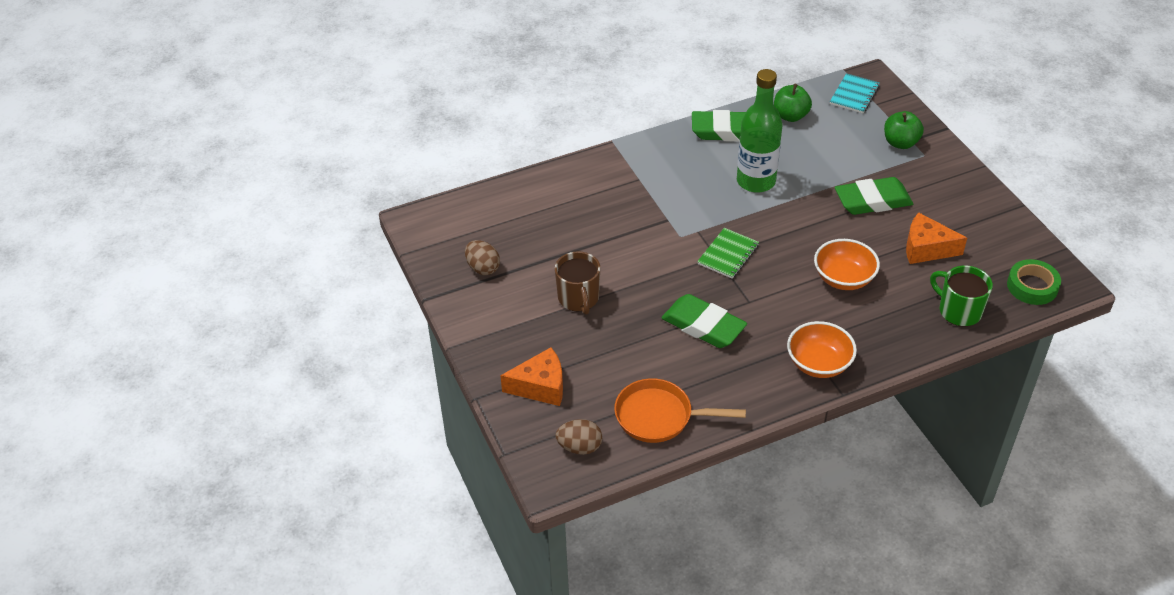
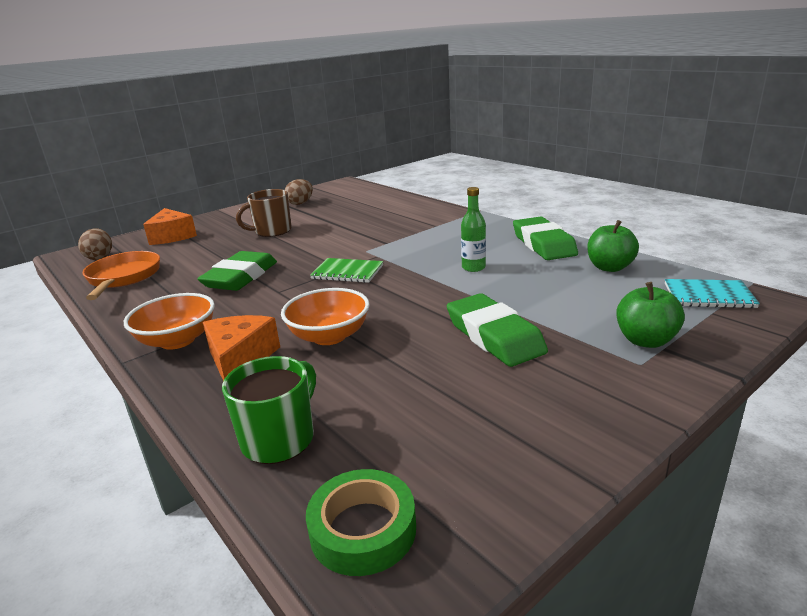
camera: 75 degrees right, 20 degrees down
green bottle [737,69,782,193] -> green bottle [461,187,486,272], size x0.52
orange cheese [906,212,967,264] -> orange cheese moved to [203,315,280,381]

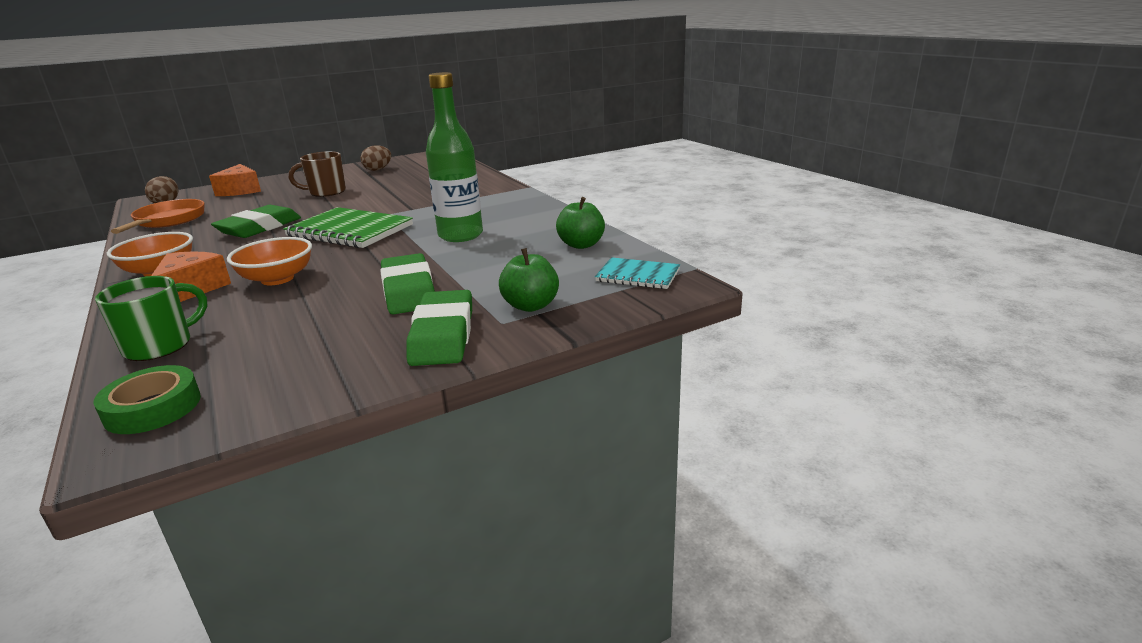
camera: 10 degrees right, 0 degrees up
green notebook [310,258,383,283] -> green notebook [283,207,413,248], size x1.76
green bottle [461,187,486,272] -> green bottle [426,72,483,242], size x1.94
green eraser [513,216,578,260] -> green eraser moved to [406,290,472,366]

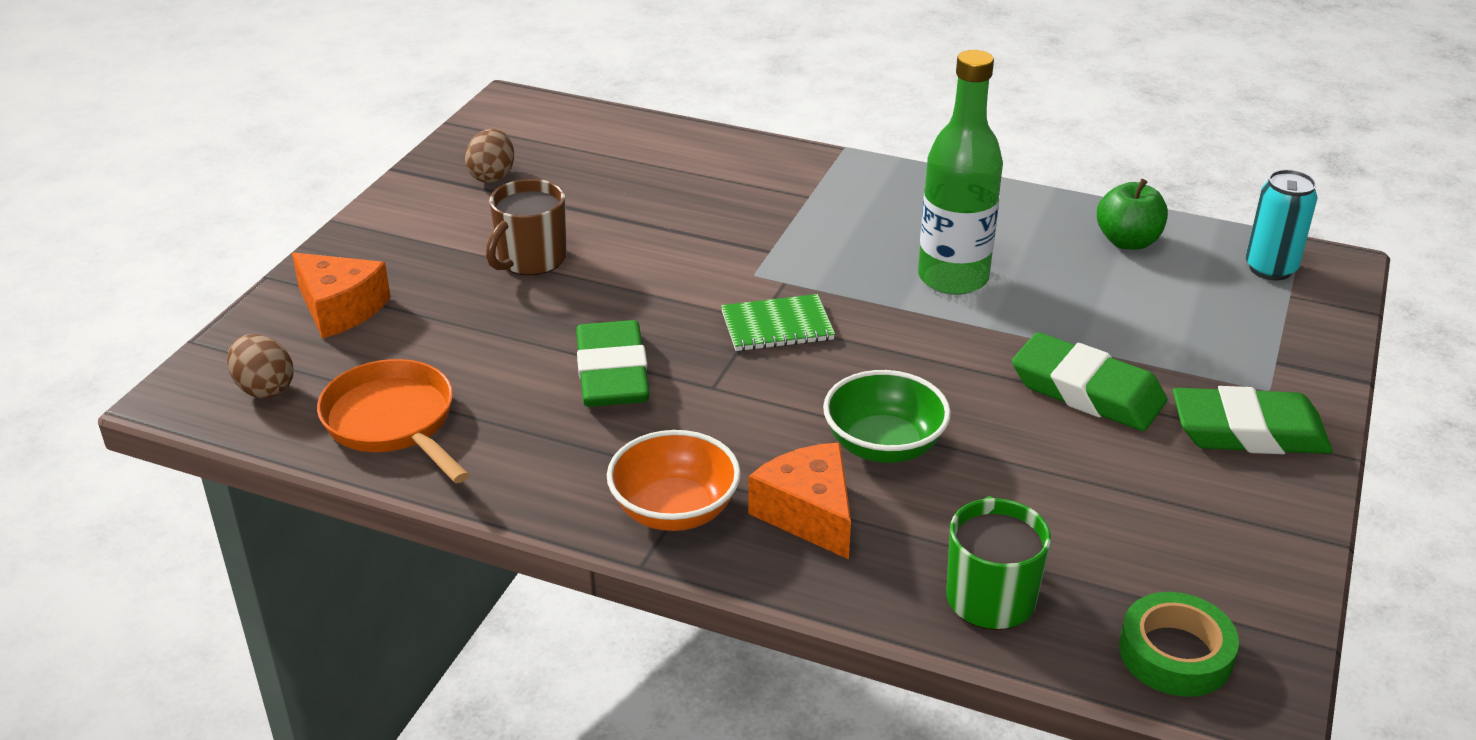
camera: 40 degrees left, 10 degrees up
orange bowl [227,237,312,285] -> green bowl [823,370,951,463]
green notebook [283,207,413,248] -> green notebook [721,294,835,351], size x0.57
green eraser [406,290,472,366] -> green eraser turned 45 degrees counterclockwise [1173,386,1333,454]
green apple [499,248,559,312] -> none
turquoise notebook [595,257,680,289] -> turquoise can [1245,170,1317,281]

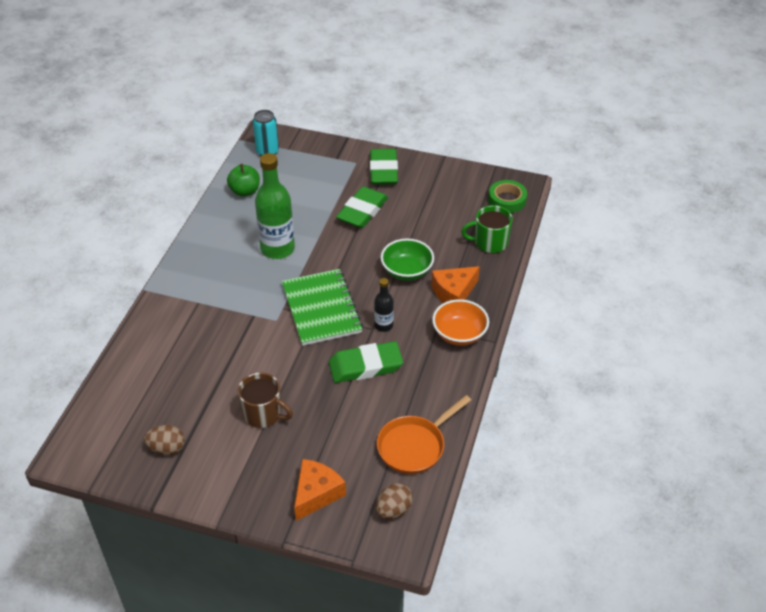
camera: 95 degrees left, 10 degrees up
green notebook [721,294,835,351] -> green notebook [282,269,363,346], size x1.76
none -> black bottle [374,278,394,332]

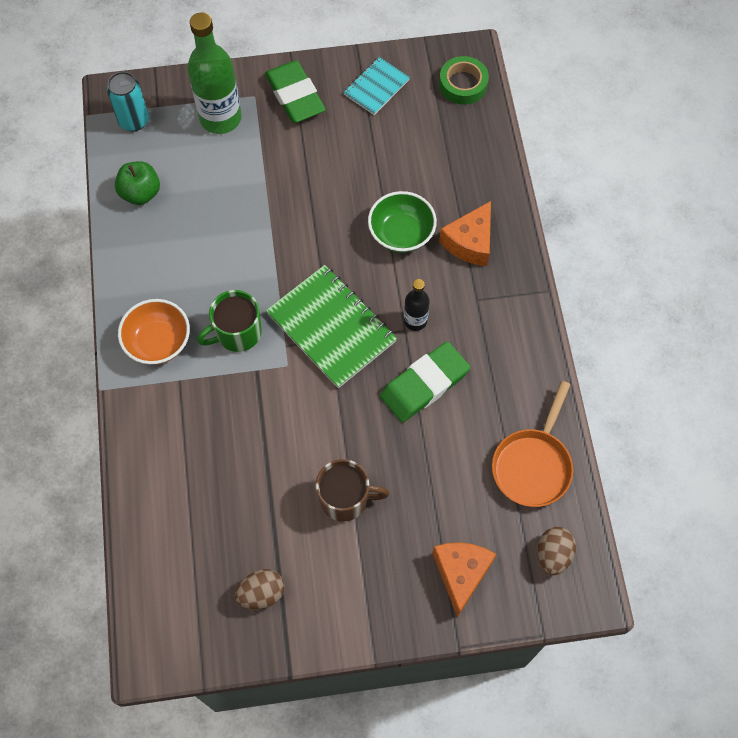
camera: 25 degrees left, 20 degrees up
green bottle [255,153,295,259] -> green bottle moved to [188,12,242,134]
green eraser [336,186,388,228] -> none
orange bowl [432,299,489,346] -> orange bowl moved to [118,299,190,365]
green mug [461,205,513,253] -> green mug moved to [197,290,262,352]
none -> turquoise notebook [343,57,410,115]

